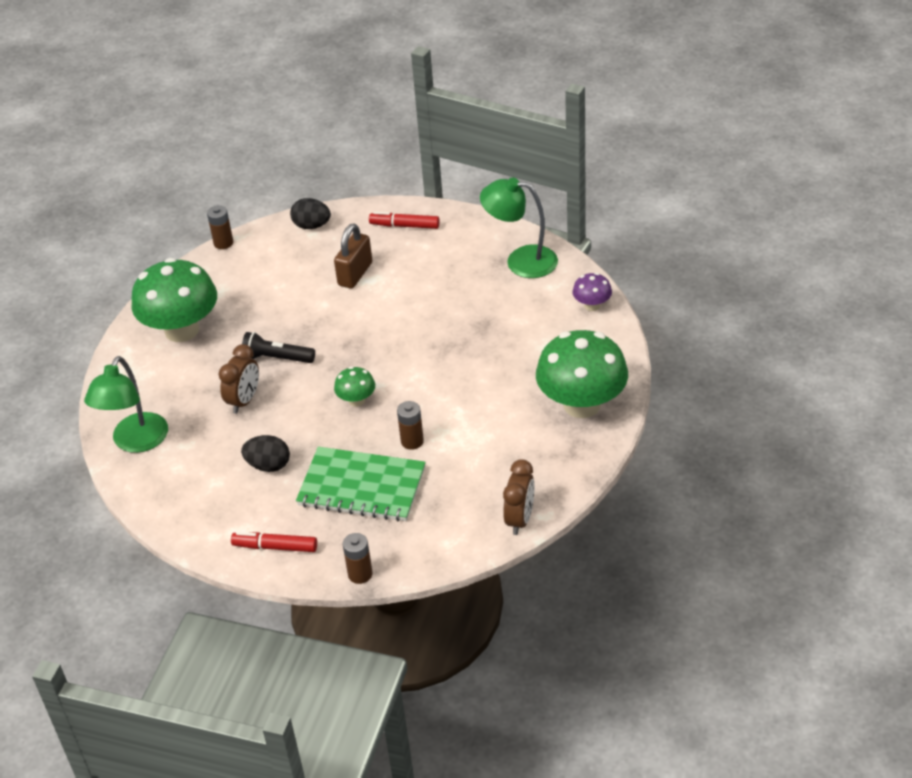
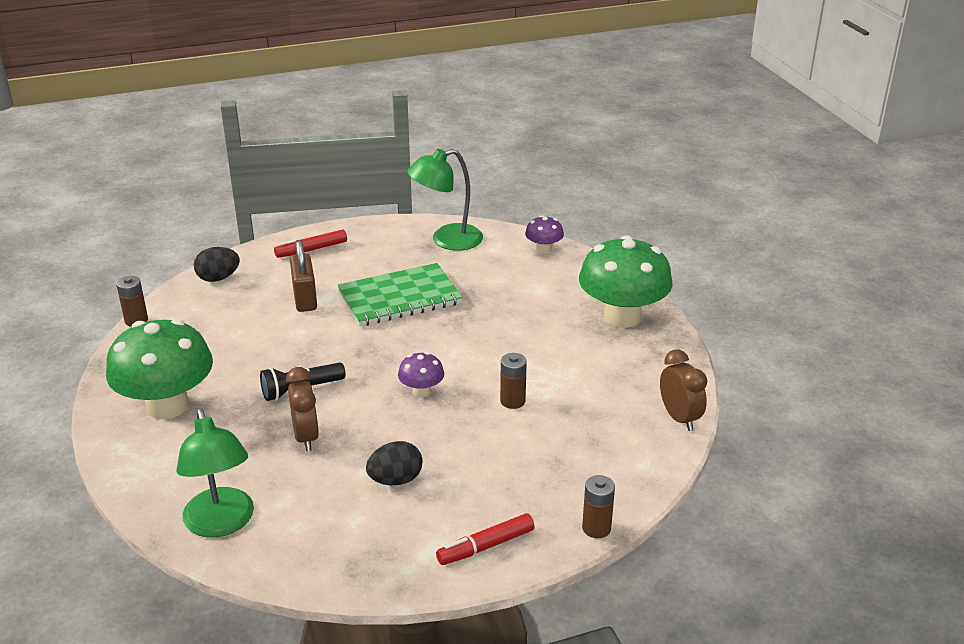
camera: 40 degrees left, 10 degrees down
green notebook [296,447,426,522] -> green notebook moved to [338,263,463,327]
green mushroom [334,366,375,407] -> purple mushroom [398,352,444,397]

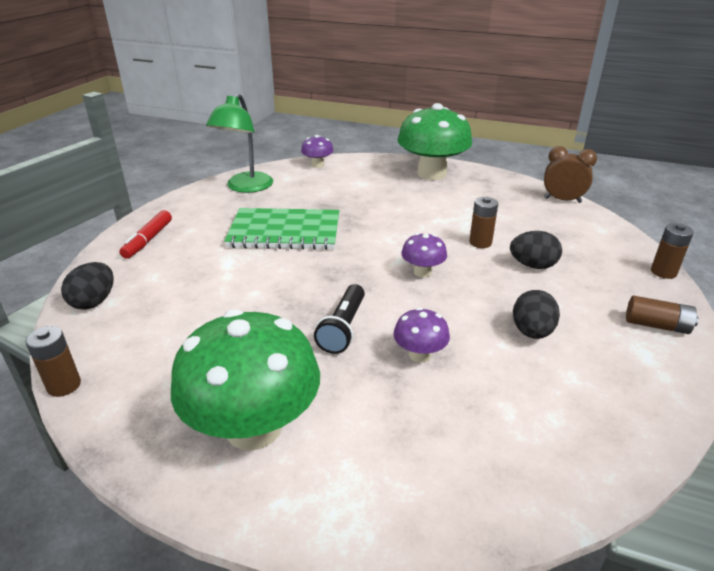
camera: 50 degrees left, 0 degrees up
green lamp [177,408,254,537] -> none
brown clock [286,367,319,451] -> purple mushroom [394,307,450,363]
brown padlock [290,240,317,312] -> none
green notebook [338,263,463,327] -> green notebook turned 75 degrees clockwise [224,208,339,250]
red marker [436,513,534,565] -> brown battery [626,295,699,334]
none -> black egg [510,231,562,269]

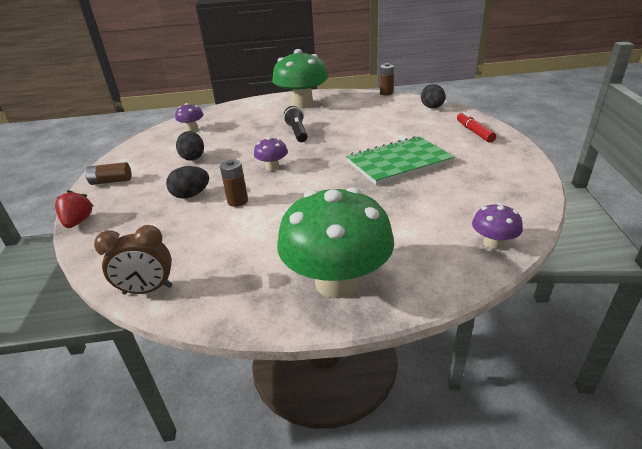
camera: 155 degrees right, 0 degrees up
green lamp [206,93,273,193] -> none
purple mushroom [394,307,450,363] -> purple mushroom moved to [175,103,204,131]
brown battery [651,223,694,279] -> red strawberry [55,190,94,228]

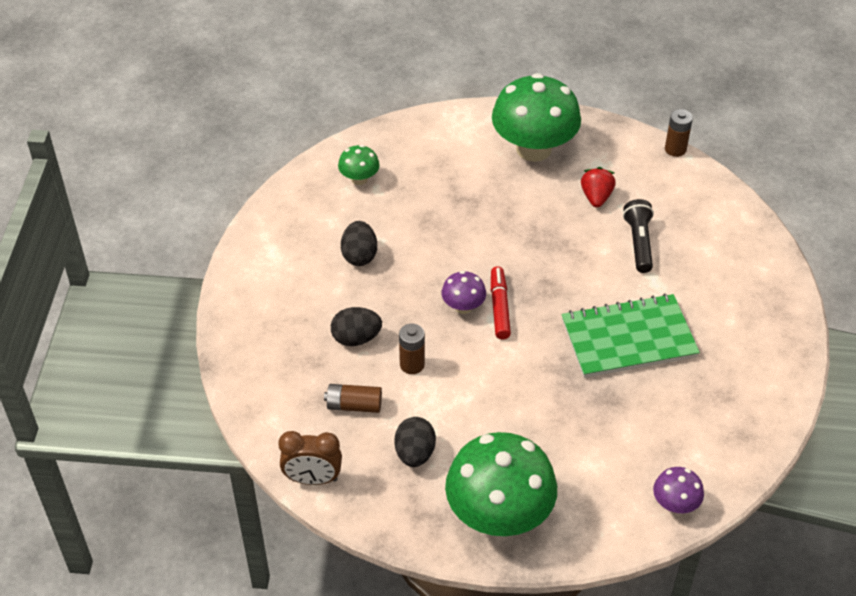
camera: 10 degrees right, 15 degrees up
red strawberry [55,190,94,228] -> red strawberry moved to [581,167,616,208]
brown battery [85,162,132,185] -> brown battery moved to [324,384,382,413]
purple mushroom [175,103,204,131] -> green mushroom [338,145,380,185]
black flashlight [284,106,308,142] -> black flashlight moved to [623,199,654,273]
black egg [421,84,445,108] -> black egg moved to [394,417,436,467]
red marker [457,111,496,143] -> red marker moved to [491,266,511,340]

